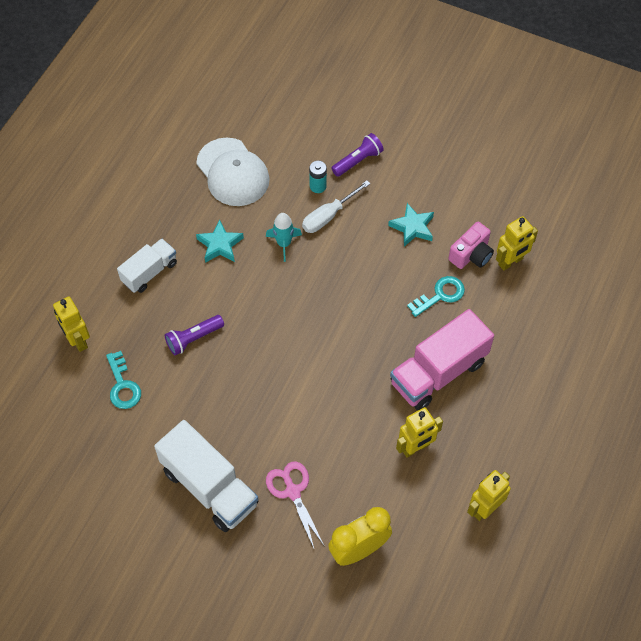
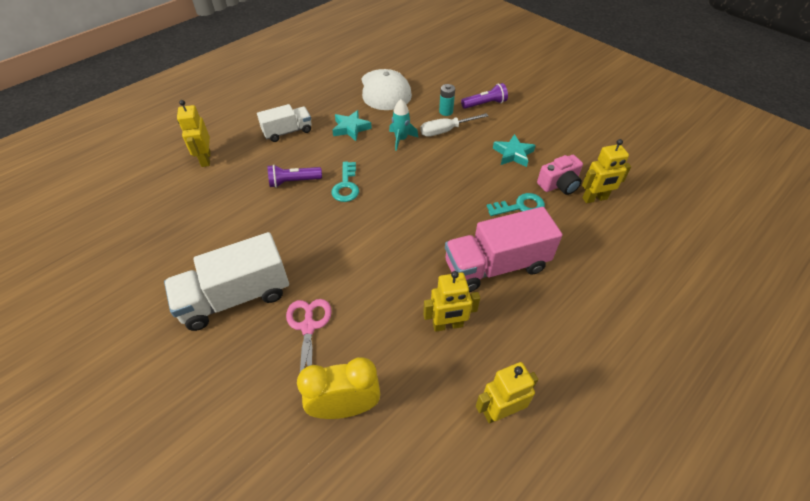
camera: 20 degrees right, 10 degrees down
turquoise key [106,351,141,409] -> turquoise key moved to [332,162,359,202]
white truck [154,420,258,532] -> white truck turned 90 degrees clockwise [164,232,289,331]

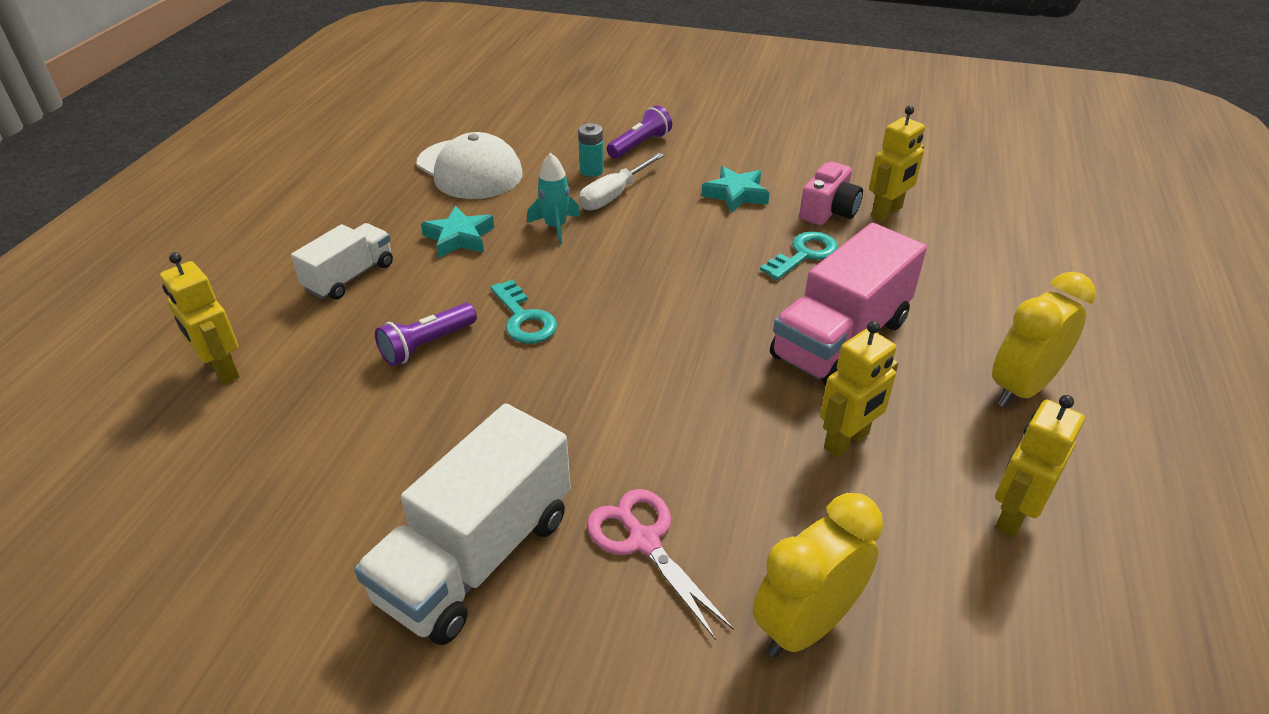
camera: 30 degrees left, 10 degrees down
none -> yellow clock [992,272,1096,407]

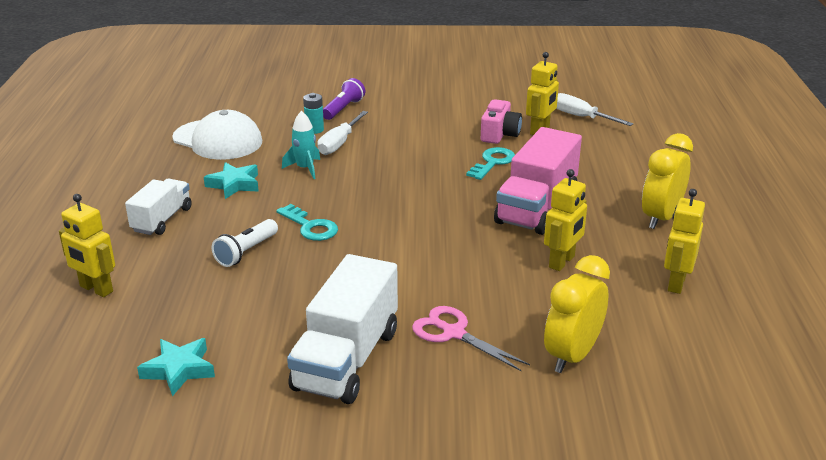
camera: 15 degrees left, 10 degrees down
purple flashlight [375,303,477,366] -> white flashlight [212,219,278,267]
turquoise star [701,166,770,213] -> turquoise star moved to [137,338,215,396]
none -> white screwdriver [556,93,633,126]

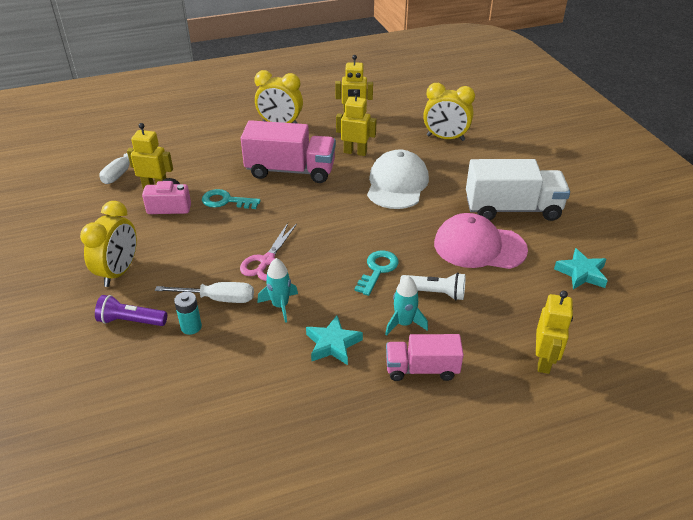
camera: 110 degrees left, 10 degrees up
white truck [125,179,192,235] -> pink truck [386,334,464,381]
white cap [172,110,262,160] -> white cap moved to [367,149,429,209]
pink scissors [412,306,530,371] -> pink scissors moved to [240,223,297,281]
none -> yellow clock [80,201,137,287]
none -> turquoise rocket [385,276,428,336]
none -> pink cap [434,213,528,269]

